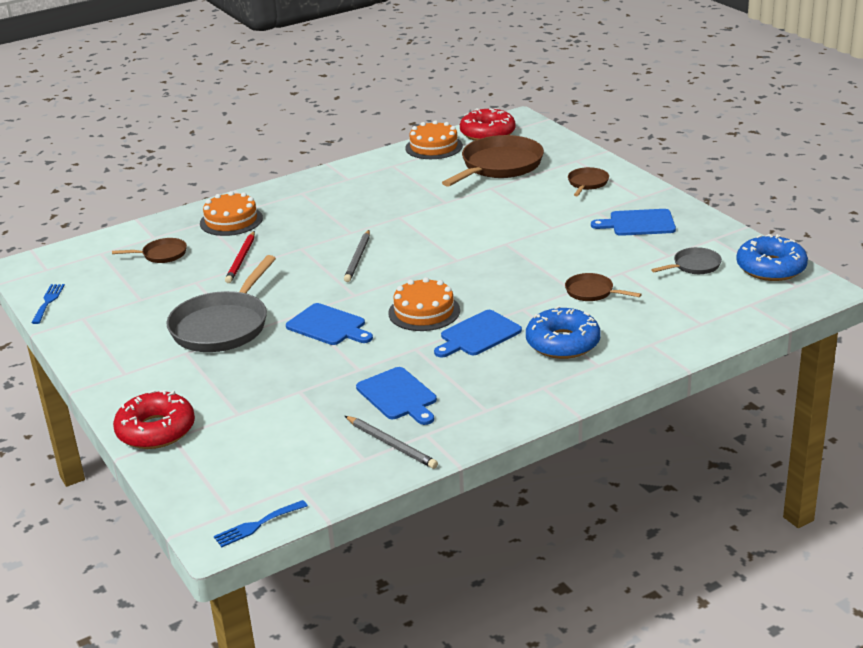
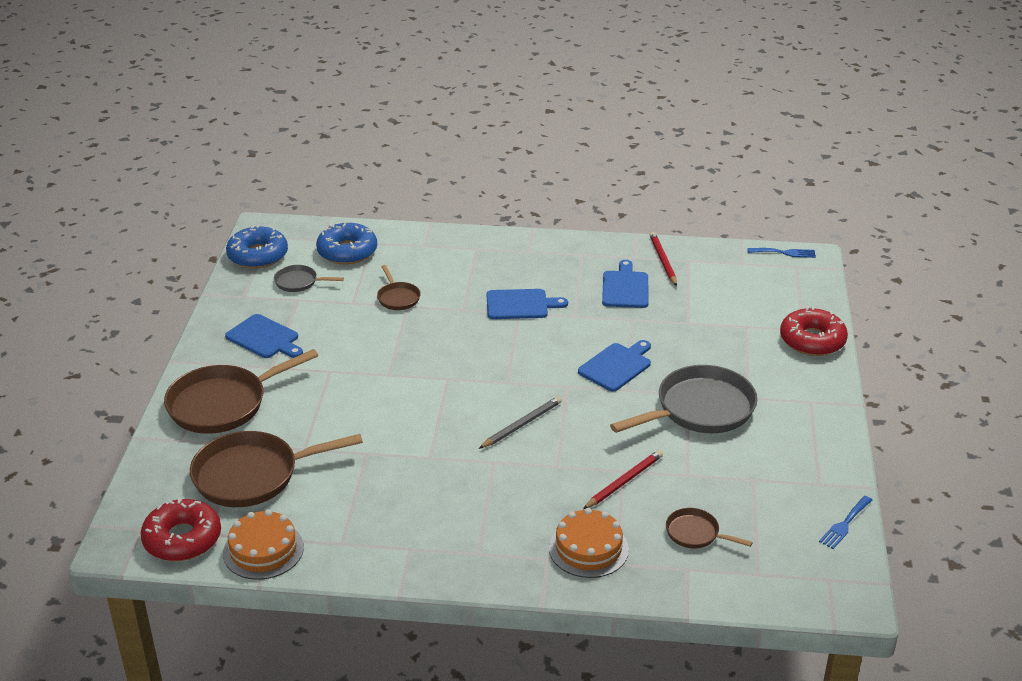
camera: 145 degrees left, 5 degrees up
blue cutting board [286,303,373,345] -> blue cutting board turned 60 degrees clockwise [578,340,651,392]
grey pencil [345,416,438,469] -> red pencil [650,232,677,286]
orange cake [388,277,460,331] -> none
blue donut [526,306,601,359] -> blue donut moved to [316,222,377,265]
brown pan [568,167,609,196] -> brown pan [164,349,318,434], size x2.04

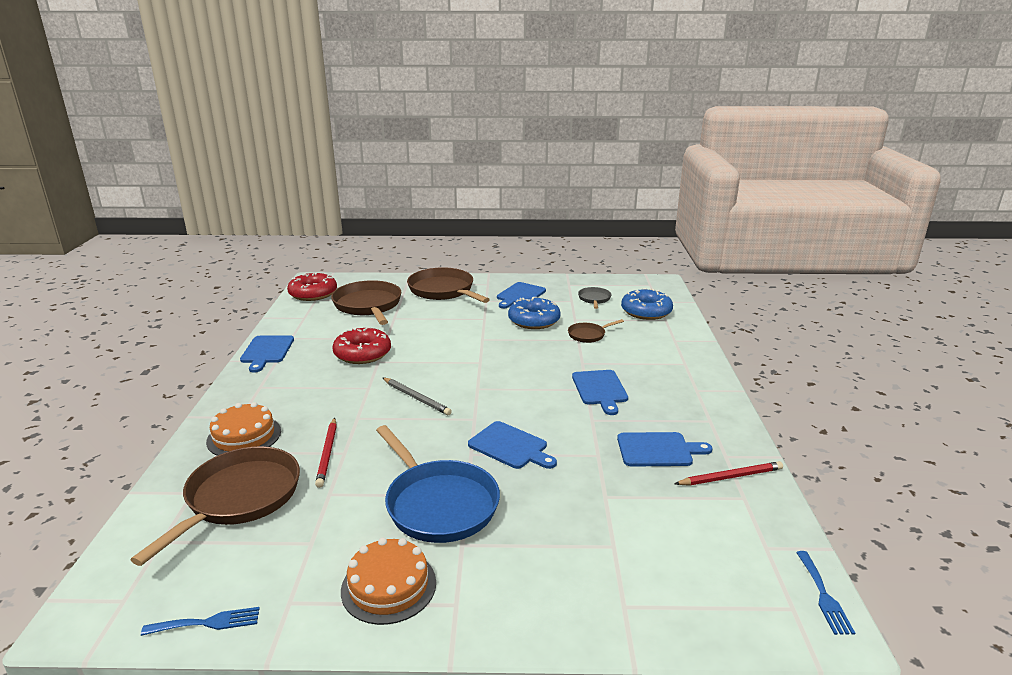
camera: 85 degrees right, 10 degrees down
orange cake [223,510,304,580] -> orange cake moved to [341,538,436,625]
blue donut [226,225,288,269] -> blue donut moved to [508,297,561,329]
red pencil [583,450,663,509] -> red pencil turned 45 degrees clockwise [315,418,337,488]
grey pan [610,365,757,433] -> blue pan [376,425,500,543]
brown pan [666,508,753,548] -> brown pan [130,446,300,566], size x2.04
red donut [780,306,848,356] -> red donut moved to [332,327,391,364]
blue fork [819,496,872,549] -> blue fork turned 135 degrees clockwise [141,607,260,636]
none -> blue cutting board [240,335,294,373]

